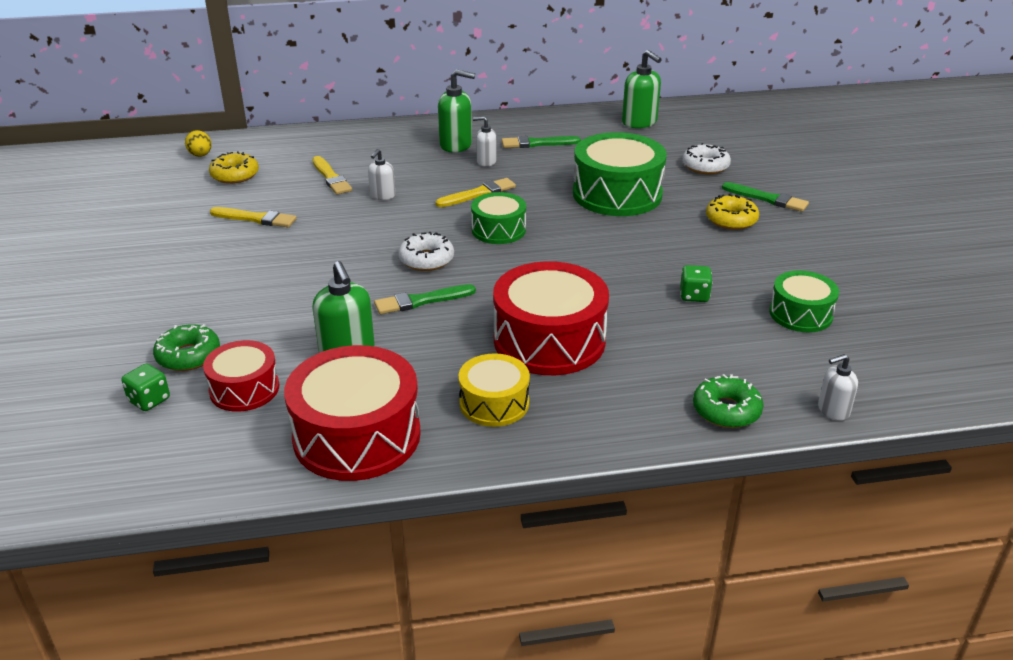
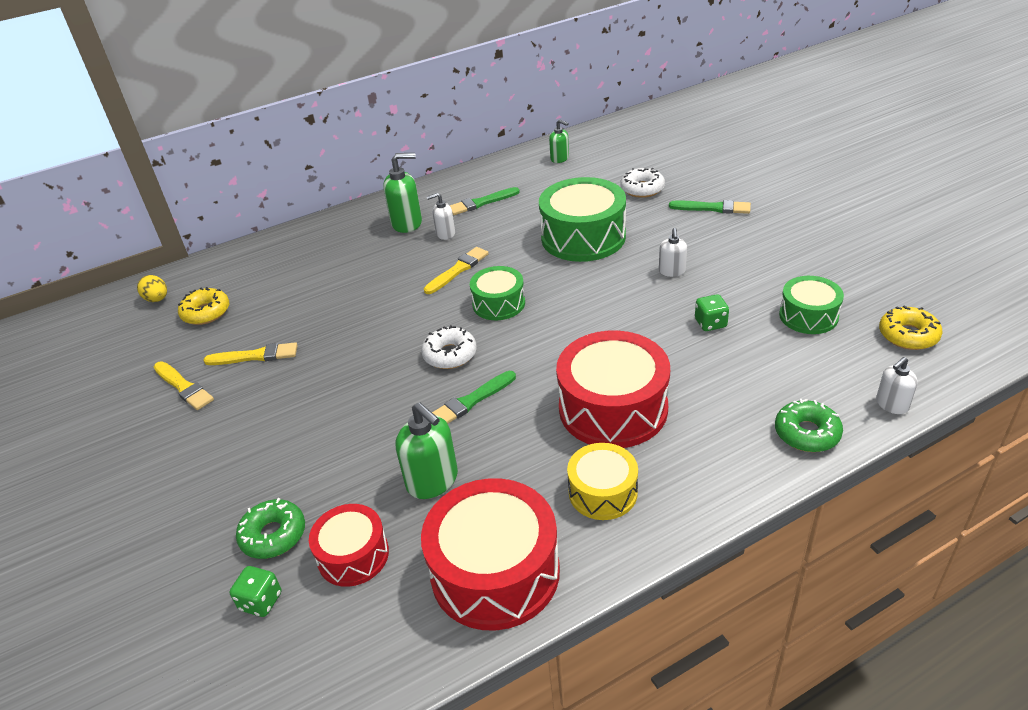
camera: 15 degrees left, 5 degrees up
yellow brush [313,156,352,195] -> yellow brush moved to [154,361,214,410]
white soap dispenser [368,149,395,200] -> white soap dispenser moved to [659,228,687,277]
green soap dispenser [622,50,662,128] -> green soap dispenser [549,119,569,163], size x0.60
yellow donut [706,194,759,230] -> yellow donut moved to [879,306,942,350]

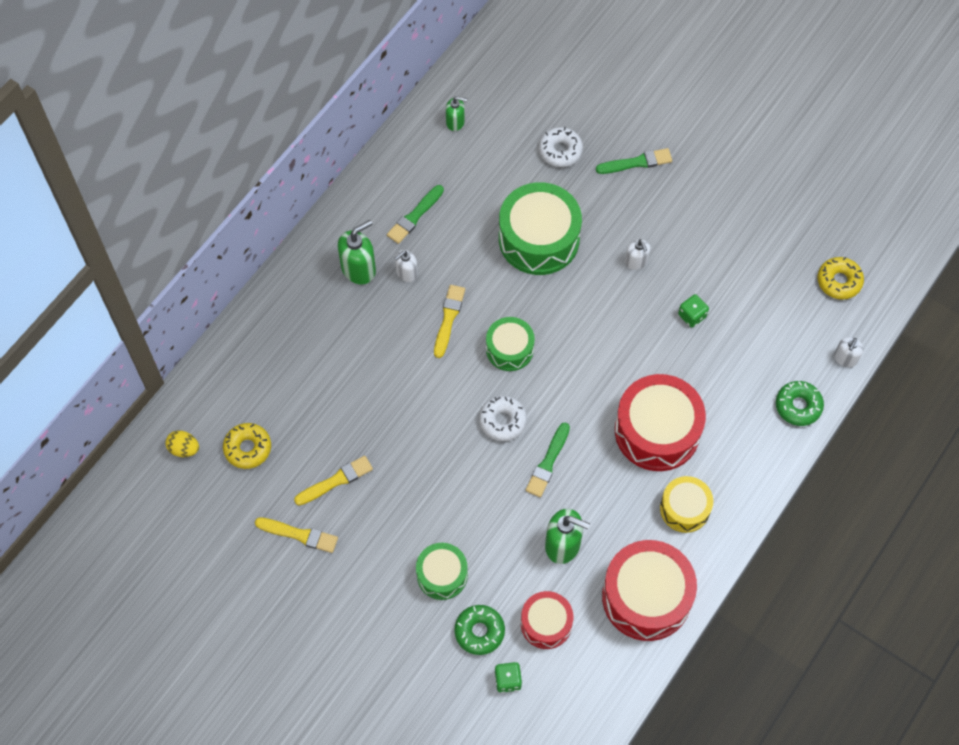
camera: 30 degrees left, 25 degrees up
green drum [779,276,844,334] -> green drum moved to [416,543,468,600]

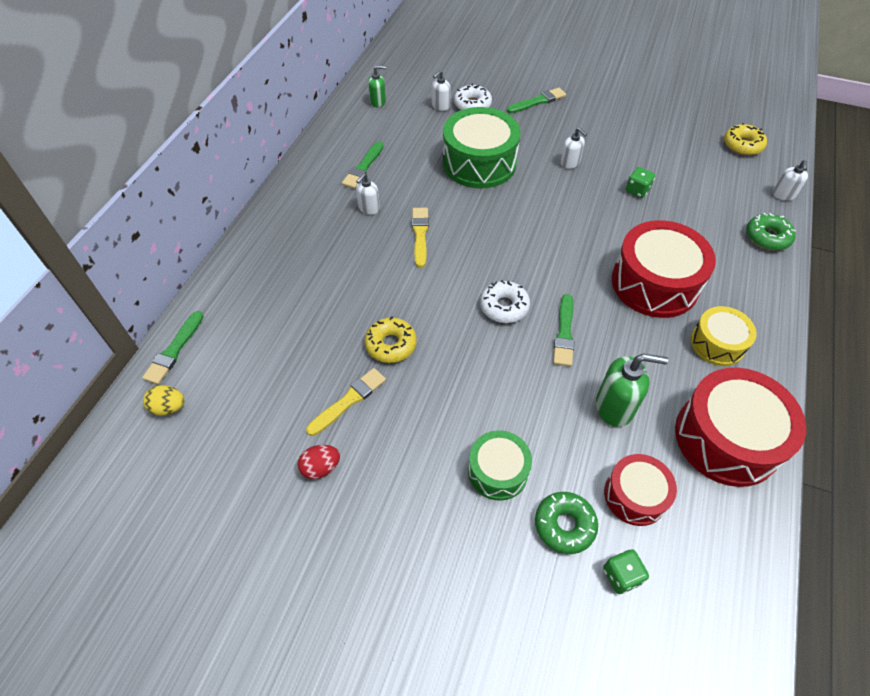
camera: 15 degrees left, 10 degrees down
yellow donut [223,423,271,469] -> yellow donut moved to [365,316,417,363]
yellow brush [255,517,338,553] -> red egg [298,445,340,479]
green soap dispenser [338,220,376,284] -> none
green drum [486,317,535,371] -> none
none -> green brush [142,311,204,385]
none -> white soap dispenser [432,70,451,111]

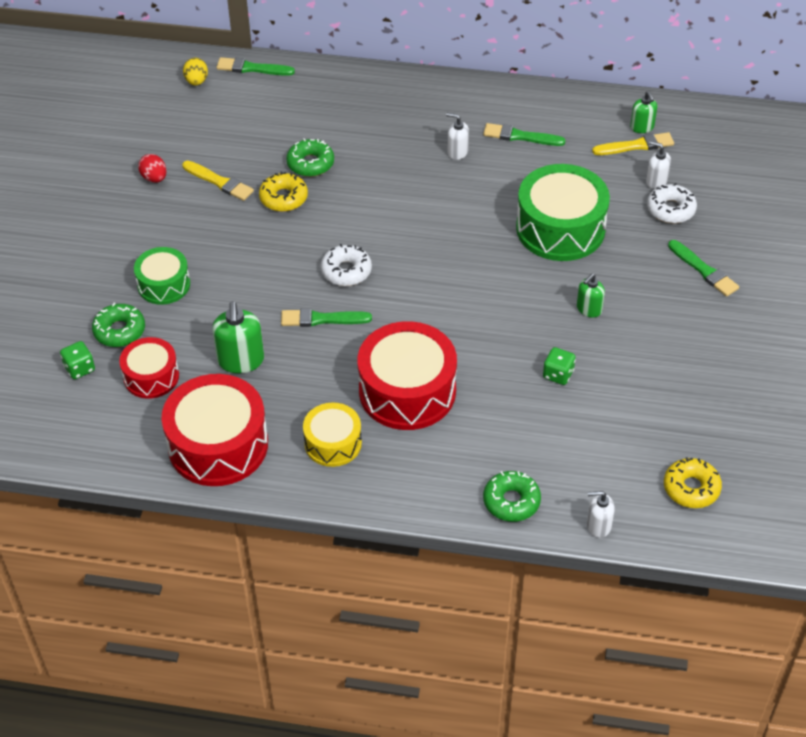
camera: 80 degrees right, 5 degrees down
yellow brush [412,208,429,268] -> yellow brush moved to [592,132,674,155]
white soap dispenser [560,128,587,169] -> green soap dispenser [577,274,605,318]
none -> green donut [286,138,334,177]

